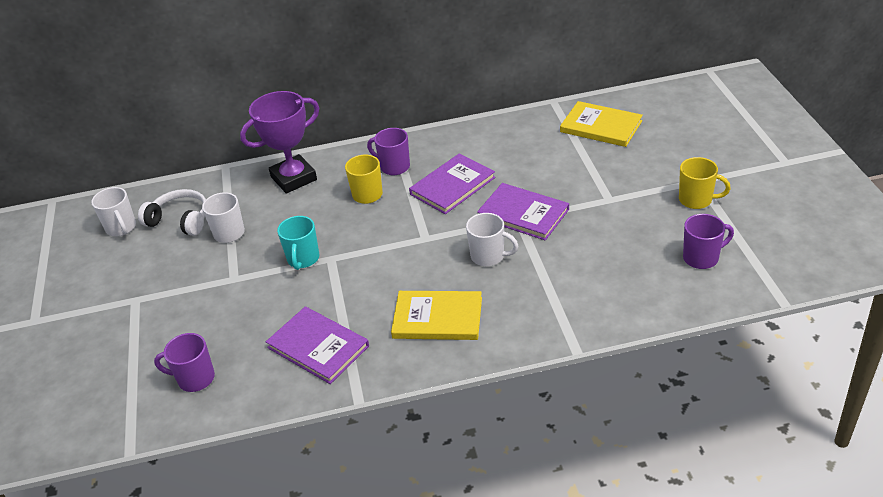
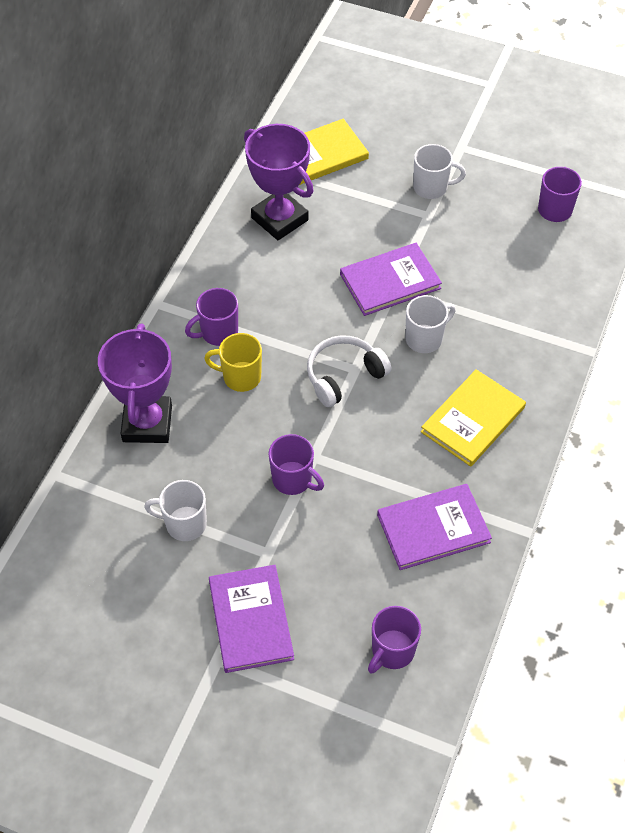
camera: 60 degrees left, 15 degrees up
white mug [91,187,136,236] -> white mug moved to [413,144,466,199]
white headphones [138,189,206,236] -> white headphones moved to [307,335,391,407]
turquoise mug [277,216,319,270] -> purple mug [268,434,324,495]
purple book [409,153,495,214] -> purple book moved to [209,565,294,673]
yellow mug [679,157,731,209] -> none
none -> purple trophy [244,124,313,240]

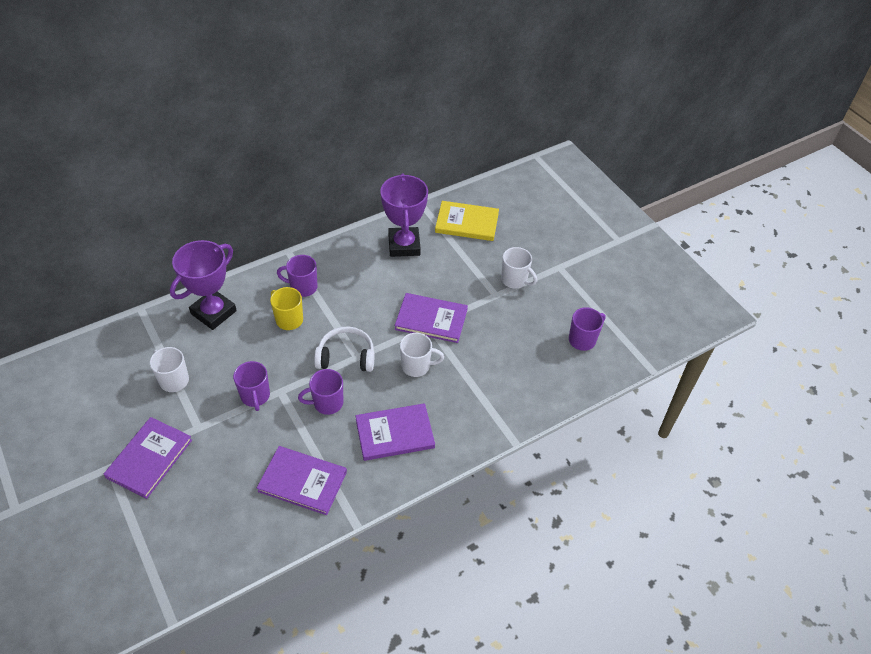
camera: 35 degrees right, 5 degrees down
purple mug [368,606,421,673] -> purple mug moved to [298,369,343,415]
yellow book [421,369,526,467] -> purple book [355,403,435,461]

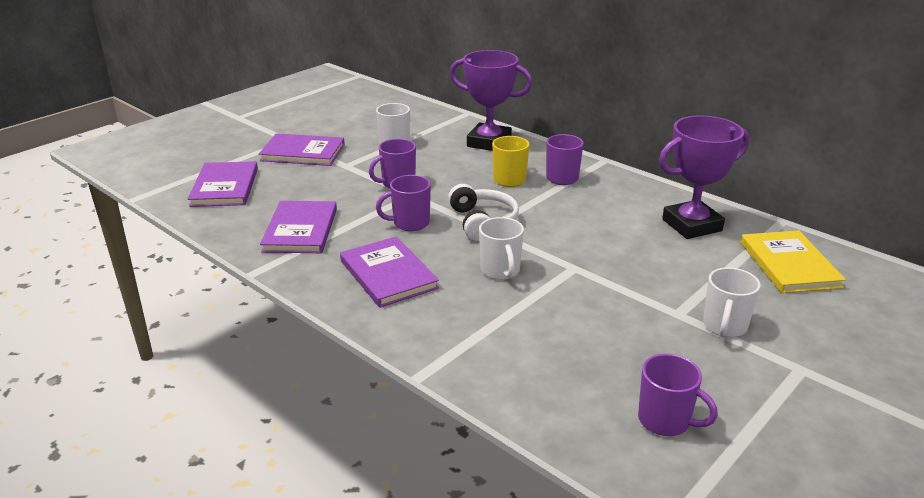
camera: 75 degrees right, 20 degrees down
purple mug [298,369,343,415] -> purple mug turned 75 degrees counterclockwise [376,175,431,231]
purple book [395,293,468,343] -> purple book moved to [188,161,258,207]

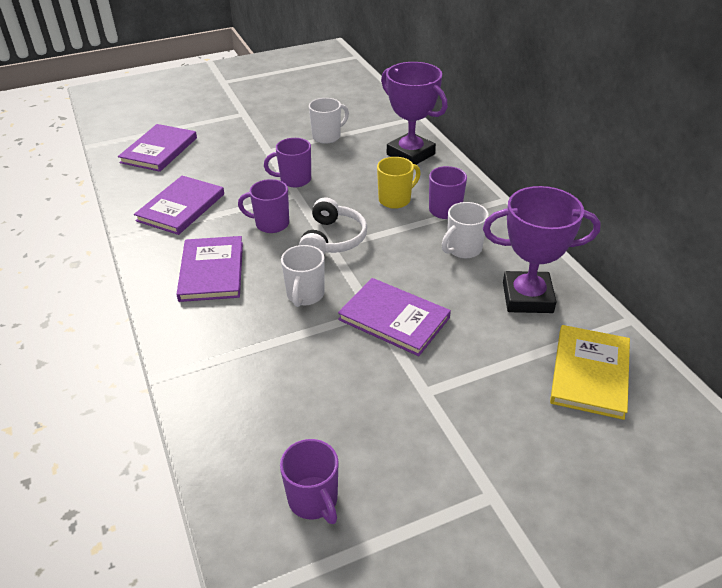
camera: 25 degrees right, 10 degrees up
purple book [259,133,345,166] -> purple book moved to [338,278,451,356]
white mug [703,267,761,337] -> white mug moved to [442,202,489,258]

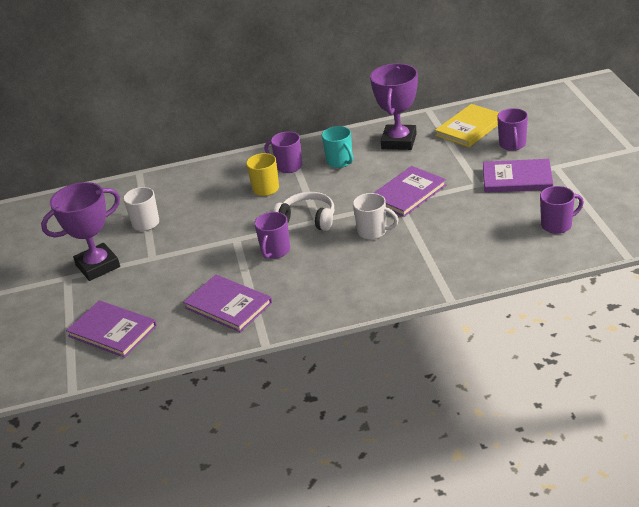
camera: 75 degrees left, 5 degrees down
purple book [176,236,243,302] -> purple book moved to [483,159,553,193]
purple mug [264,138,311,187] -> purple mug moved to [497,108,528,151]
purple trophy [381,62,448,165] -> purple trophy moved to [41,182,120,281]
white mug [442,202,489,258] -> turquoise mug [322,126,353,168]
yellow book [550,325,630,420] -> yellow book turned 75 degrees counterclockwise [435,104,499,147]

